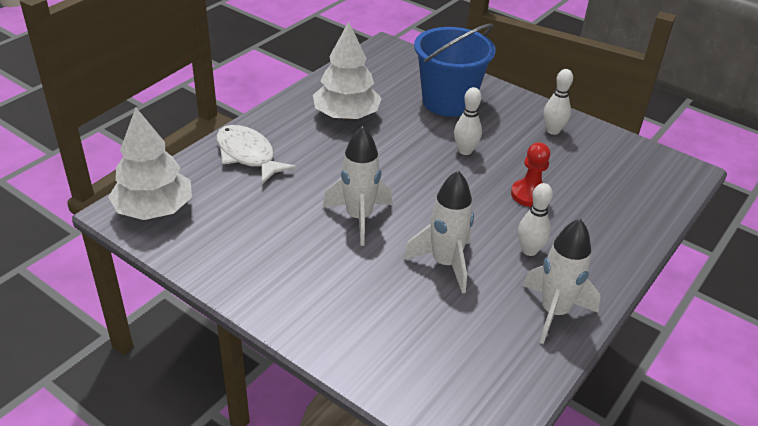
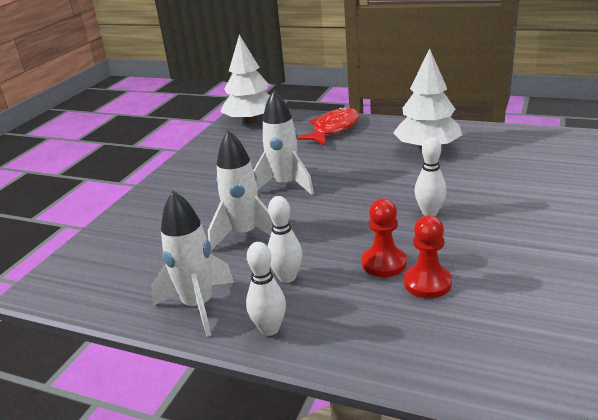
camera: 80 degrees right, 10 degrees down
white fish [216,125,297,184] -> red fish [297,107,359,145]
blue bucket [414,24,496,117] -> none
white bowling pin [544,69,573,135] -> white bowling pin moved to [246,242,286,336]
none -> red pawn [404,215,452,298]

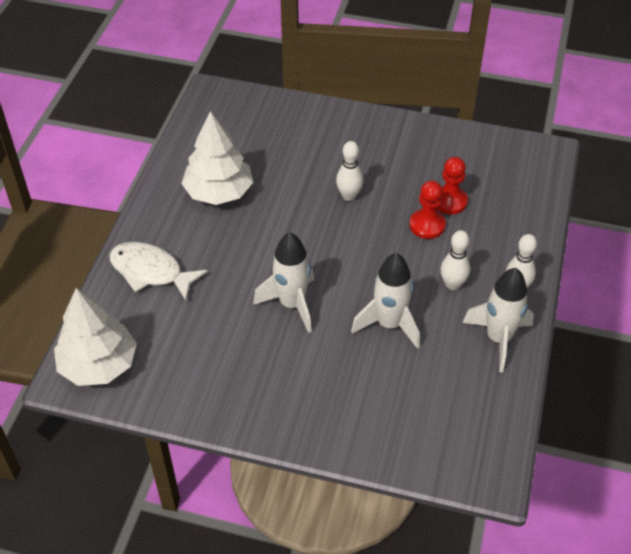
camera: 100 degrees left, 20 degrees up
red fish [297,107,359,145] -> white fish [109,242,208,301]

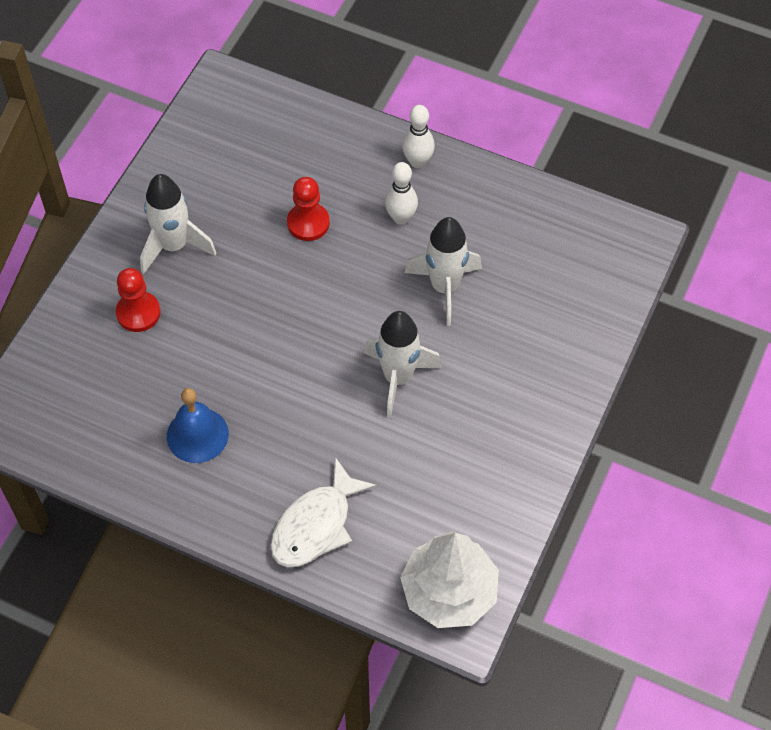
camera: 80 degrees left, 10 degrees up
white tree [181,111,253,205] -> blue bell [167,388,229,463]
white bowling pin [336,141,364,201] -> none
red pawn [437,157,468,214] -> red pawn moved to [116,268,160,332]
white rocket [462,268,534,372] -> white rocket moved to [140,174,216,274]

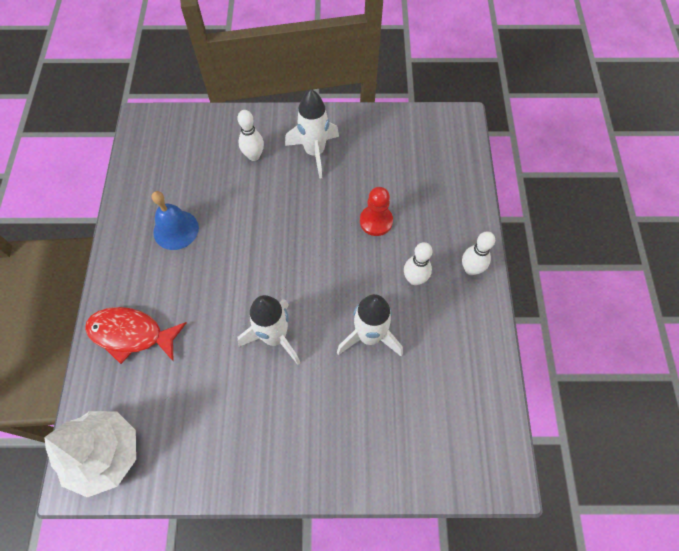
camera: 65 degrees right, 5 degrees up
red pawn [116,268,160,332] -> white bowling pin [237,110,264,161]
white fish [270,457,377,567] -> red fish [85,307,186,364]

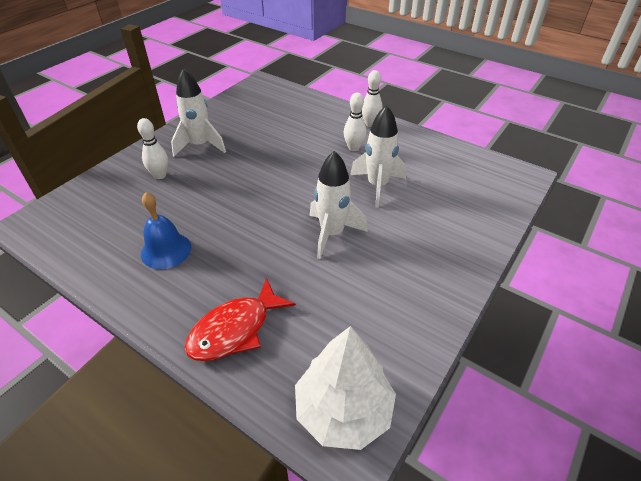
camera: 55 degrees left, 20 degrees down
red pawn [360,187,393,236] -> none

